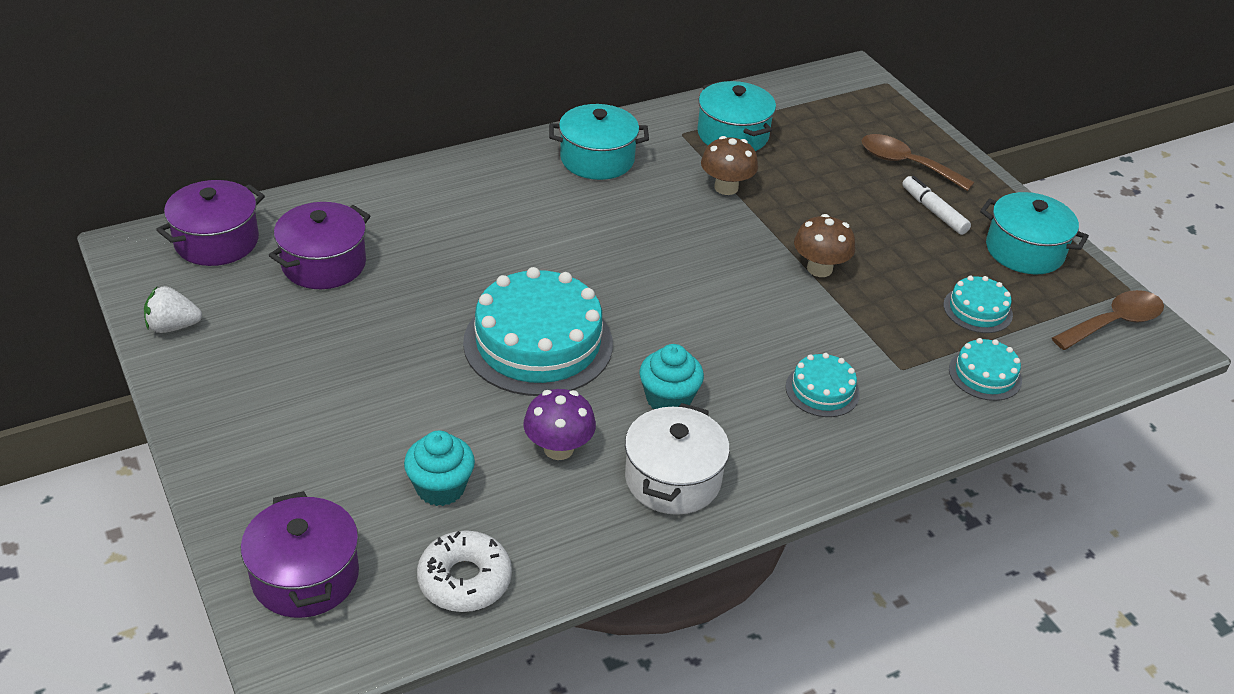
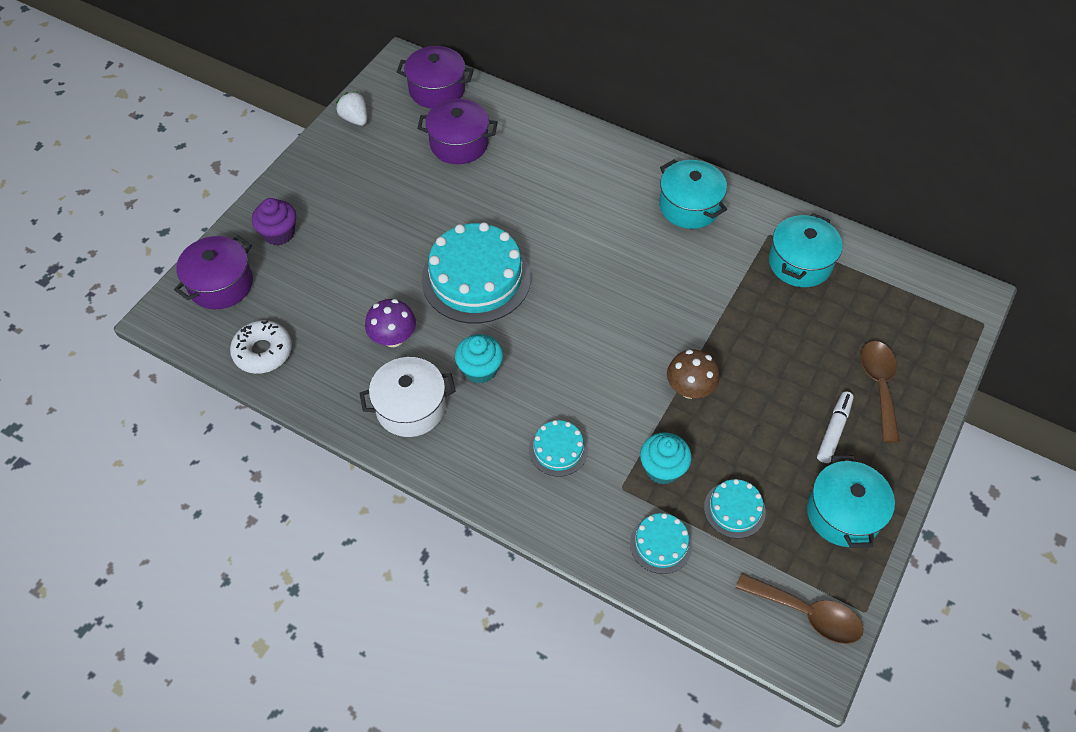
camera: 60 degrees right, 15 degrees up
turquoise cupcake [404,430,475,506] -> turquoise cupcake moved to [640,432,692,485]
brown mushroom [701,136,758,195] -> none
none -> purple cupcake [252,198,296,246]

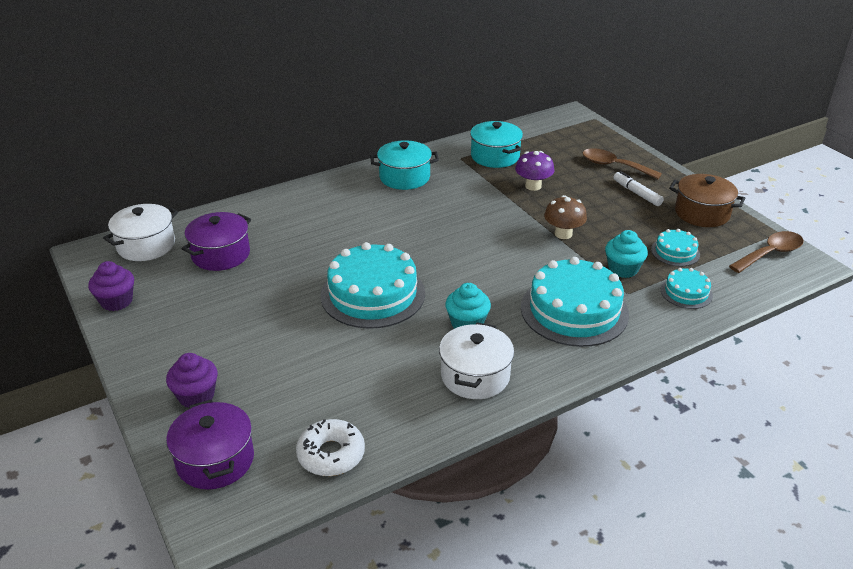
camera: 60 degrees left, 20 degrees down
white strawberry [336,91,367,126] -> purple cupcake [88,261,134,311]
purple mushroom [365,299,416,347] -> purple mushroom moved to [515,151,554,191]
purple pot [397,46,474,109] -> white pot [103,204,178,261]
turquoise cake [529,420,588,476] -> turquoise cake [521,257,629,347], size x2.06
turquoise pot [807,455,895,548] -> brown pot [669,174,746,227]

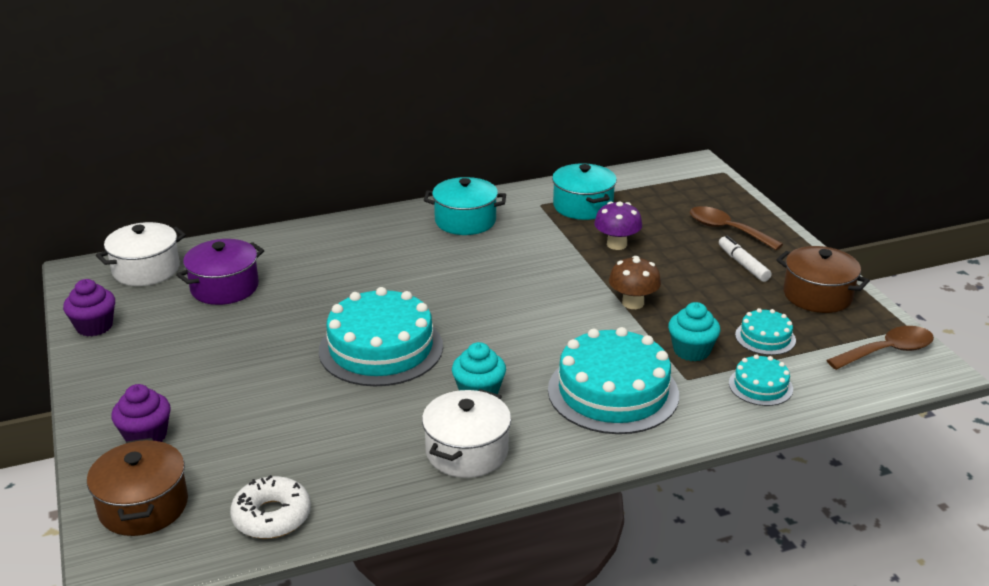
camera: 10 degrees right, 5 degrees down
purple pot [166,399,254,489] -> brown pot [87,438,188,536]

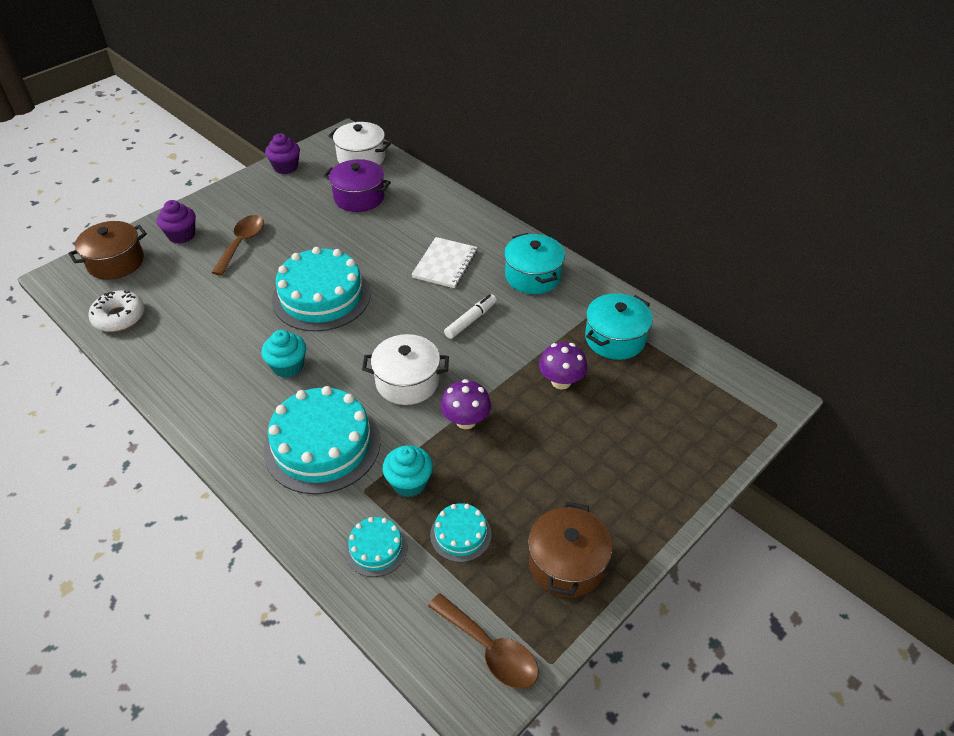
camera: 65 degrees right, 15 degrees up
white pot [422,389,511,478] -> white pot moved to [362,334,449,405]
brown mushroom [609,256,661,309] -> purple mushroom [441,379,491,429]
brown spoon [690,206,783,250] -> brown spoon moved to [211,215,264,276]
white marker [719,236,771,282] -> white marker moved to [444,294,497,339]
none -> white notebook [411,237,478,288]

